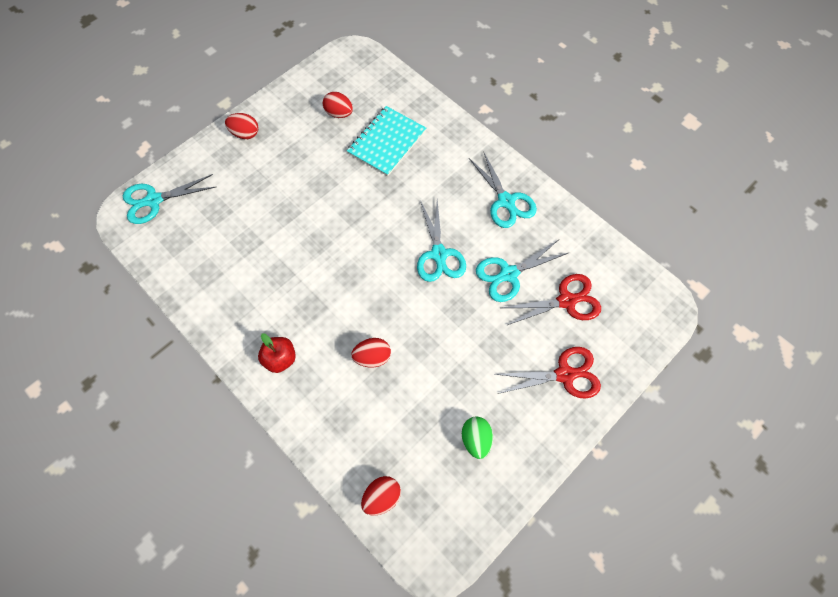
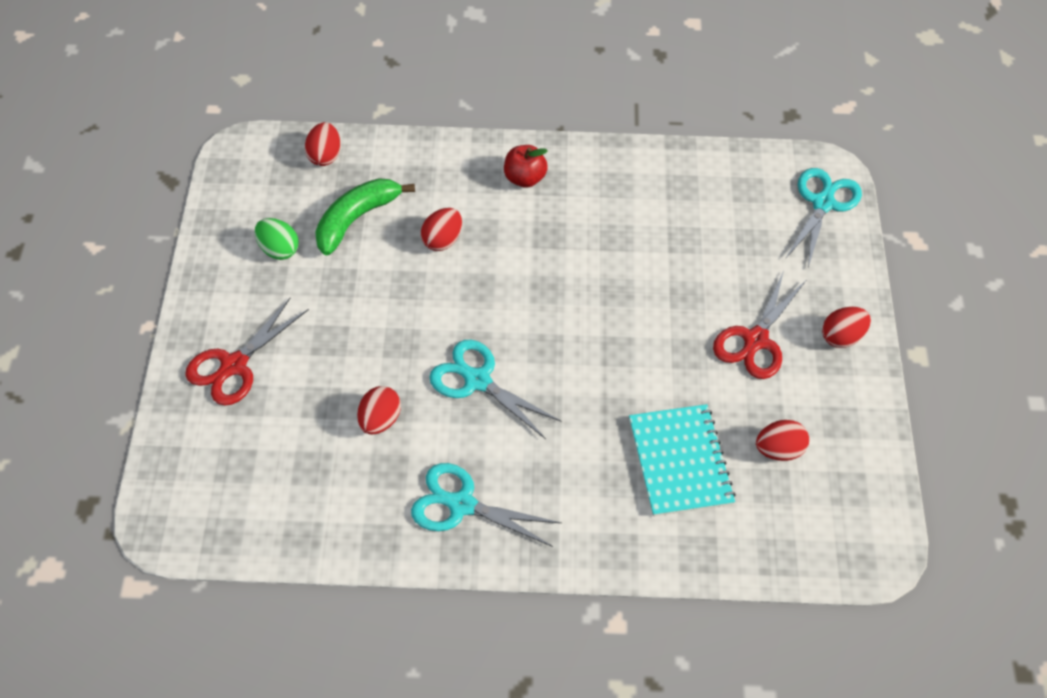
camera: 135 degrees right, 10 degrees down
turquoise scissors [476,240,570,302] -> red egg [357,386,401,435]
red scissors [502,274,601,325] -> red scissors moved to [713,271,806,379]
none -> green banana [315,178,415,256]

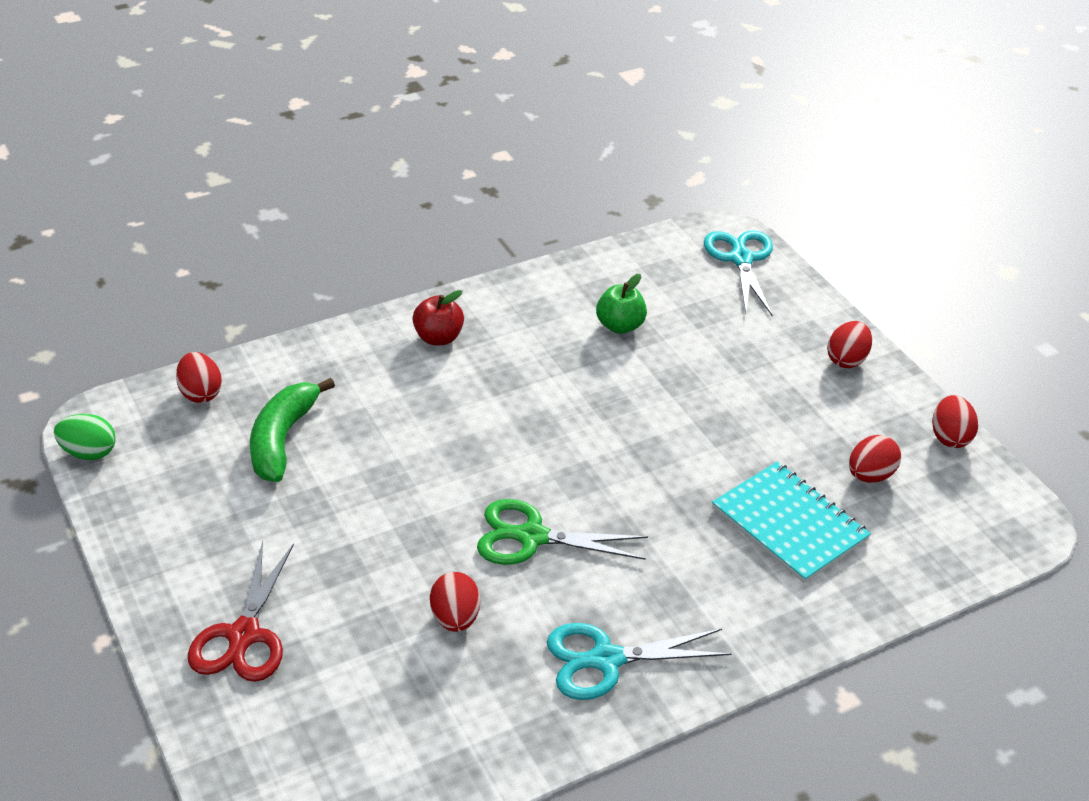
camera: 30 degrees left, 15 degrees down
green egg [255,218,299,260] -> green egg moved to [54,414,116,460]
red egg [420,208,462,251] -> red egg moved to [932,395,978,448]
turquoise scissors [429,340,562,439] -> green scissors [477,499,648,565]
red scissors [713,271,806,379] -> none
none -> green apple [596,274,647,334]

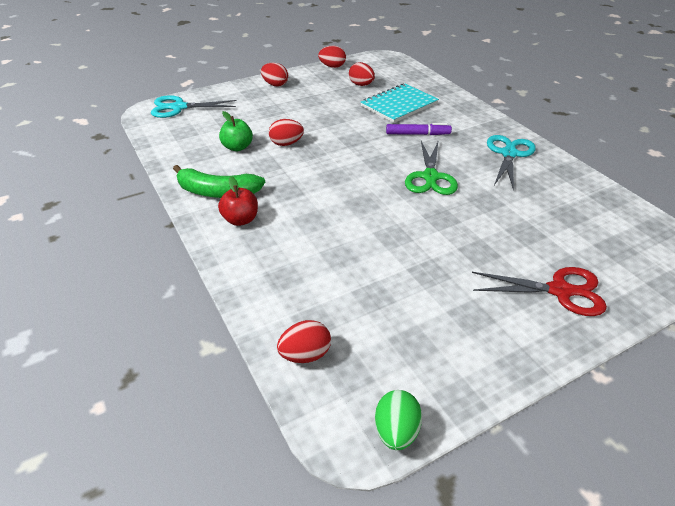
camera: 90 degrees left, 0 degrees up
green banana [250,378,335,482] -> green banana moved to [173,165,265,198]
red egg [430,572,480,632] -> red egg moved to [269,119,304,146]
turquoise scissors [547,623,732,700] -> turquoise scissors turned 150 degrees counterclockwise [487,135,536,191]
none -> purple marker [386,123,452,135]

